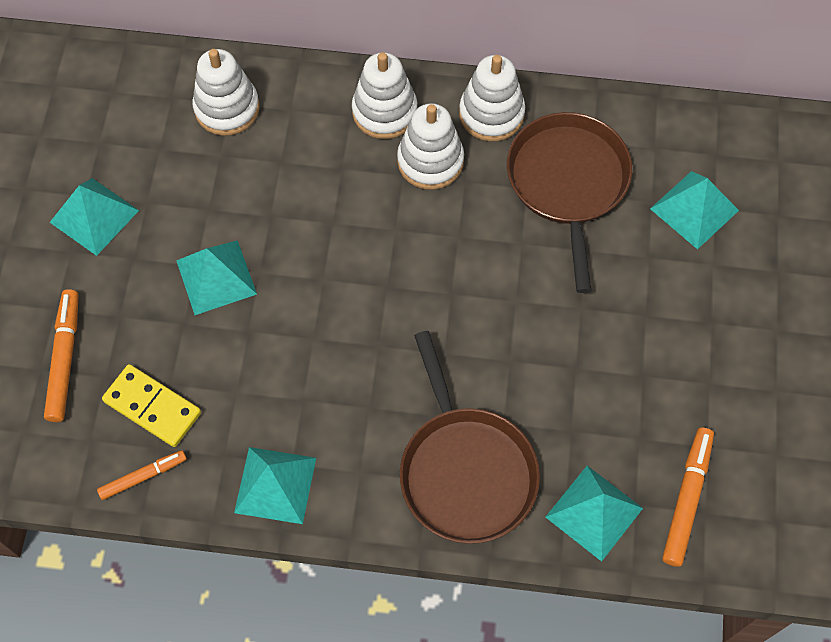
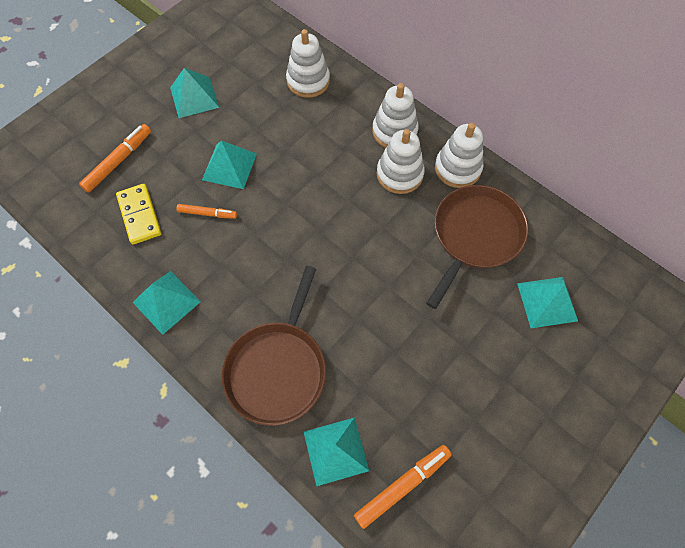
camera: 35 degrees right, 0 degrees up
orange marker [97,450,187,500] -> orange marker moved to [177,204,237,219]

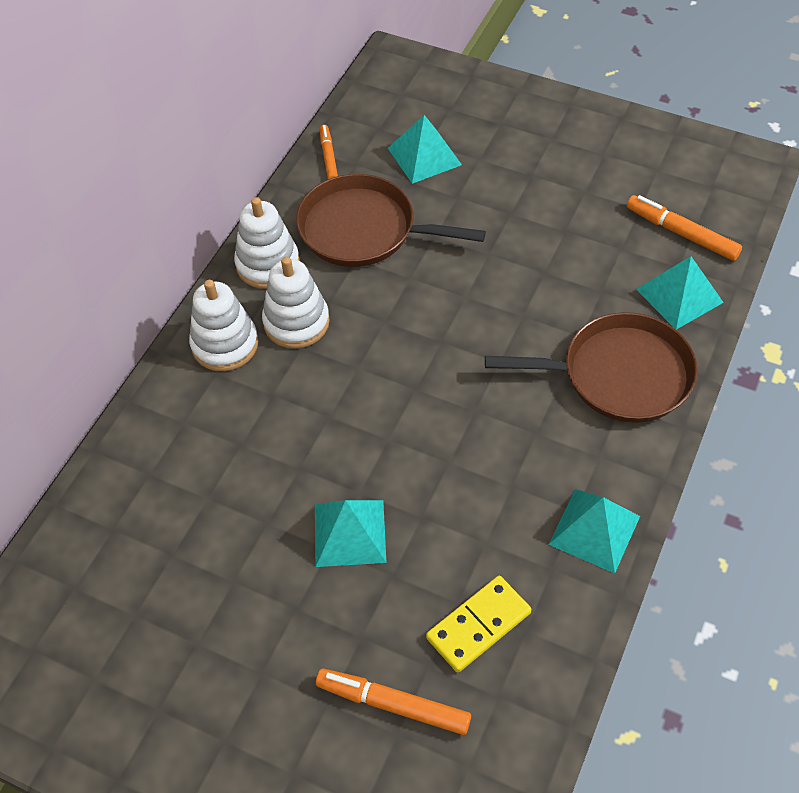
camera: 105 degrees left, 10 degrees down
turquoise pyramid [170,68,219,118] -> none
orange marker [177,204,237,219] -> orange marker moved to [320,125,338,179]
white stacking toy [286,29,330,98] -> none

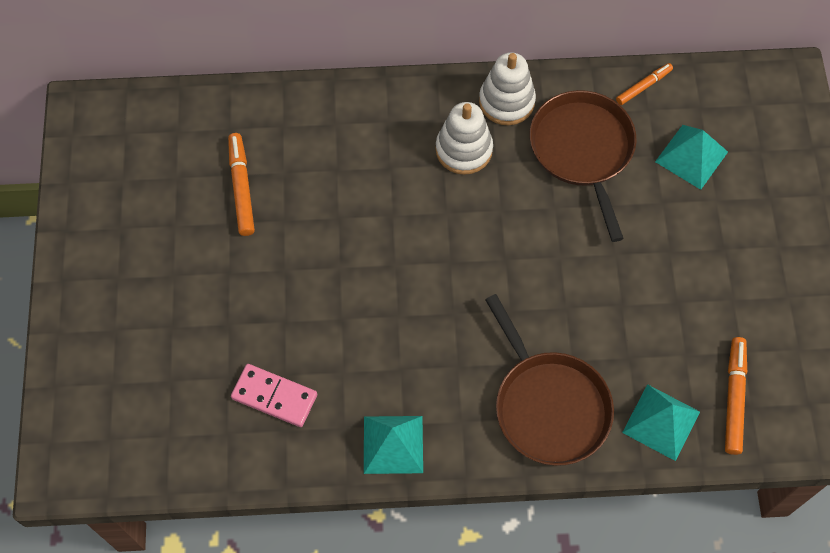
camera: 60 degrees right, 10 degrees up
white stacking toy [189,280,258,371] -> none
turquoise pyramid [315,500,387,567] -> none
orange marker [316,668,471,735] -> orange marker moved to [228,133,255,236]
yellow domino [426,576,531,672] -> pink domino [231,364,317,427]

